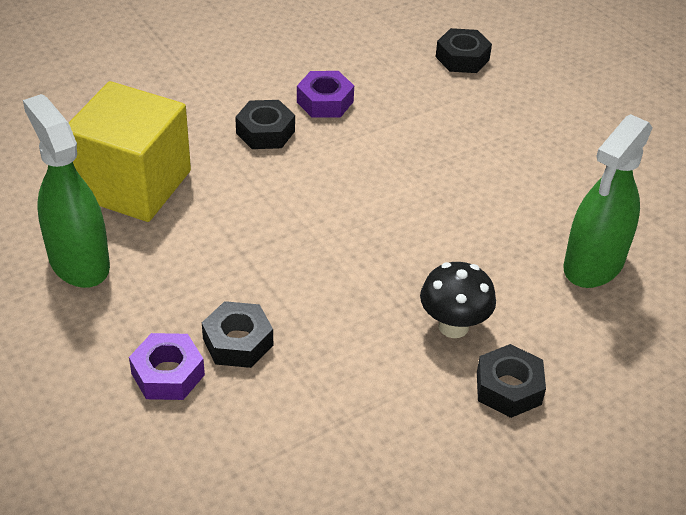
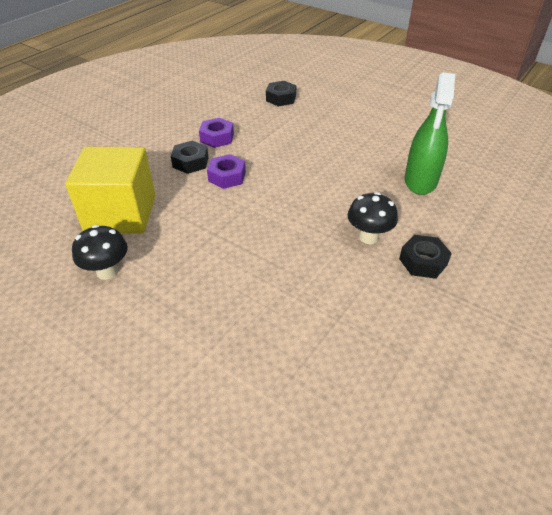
camera: 20 degrees left, 0 degrees up
green spray bottle [23,94,110,288] -> black mushroom [72,225,128,280]
purple nut [129,333,205,400] -> purple nut moved to [207,154,246,189]
black nut [202,301,273,368] -> none

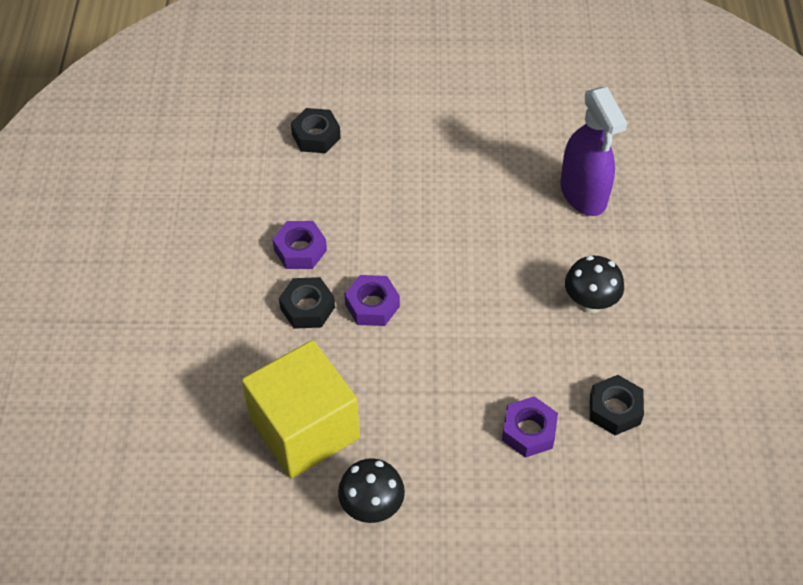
camera: 35 degrees left, 10 degrees up
black nut [399,235,452,279] -> black nut moved to [590,375,644,435]
green spray bottle [405,72,455,195] -> purple spray bottle [560,87,627,216]
none -> purple nut [502,396,558,458]

